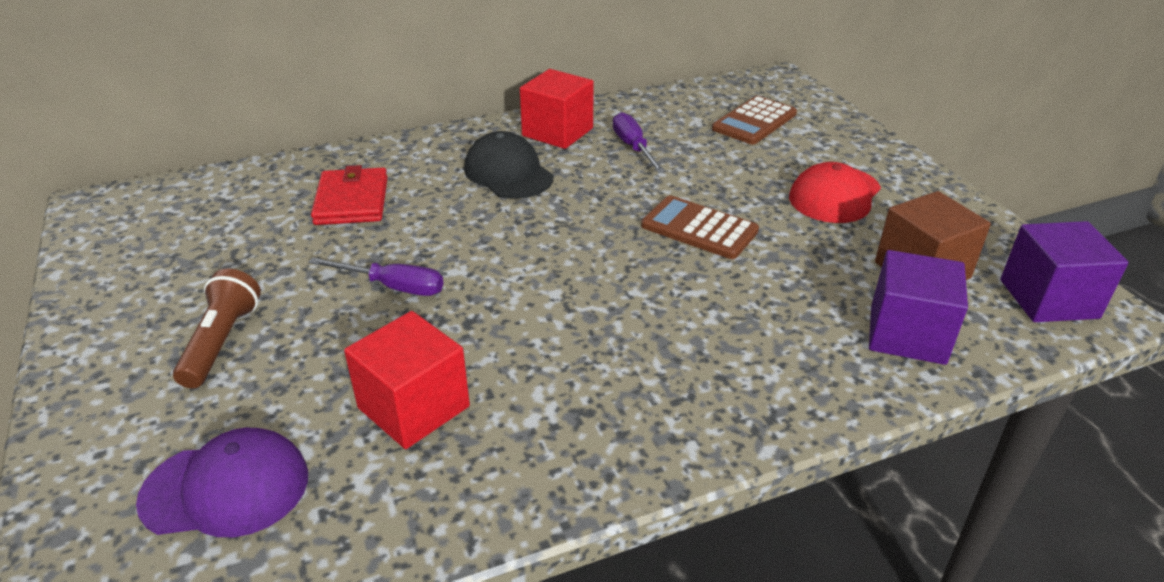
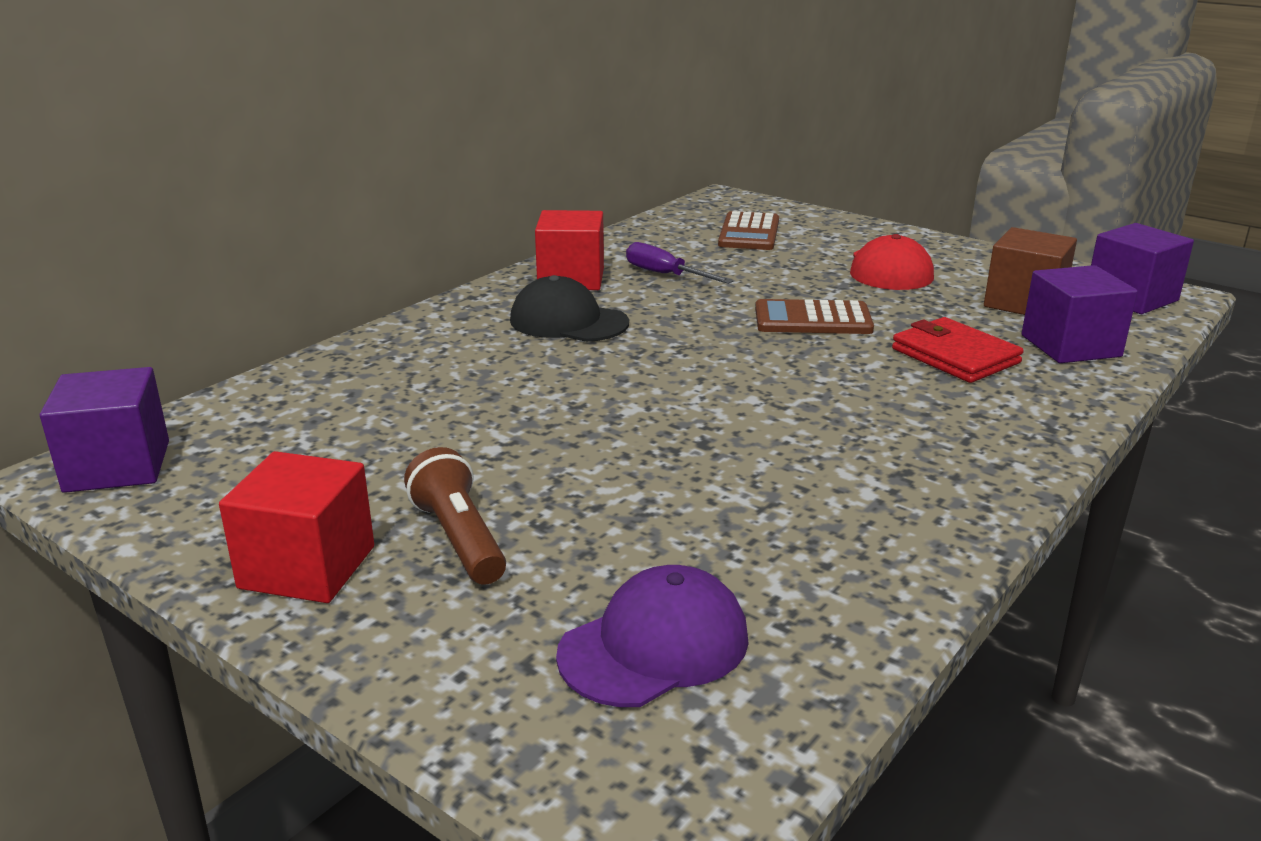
camera: 30 degrees left, 10 degrees down
purple screwdriver [308,257,444,296] -> none
red wallet [311,165,388,225] -> red wallet moved to [892,317,1024,383]
red cube [344,311,470,449] -> red cube moved to [219,451,374,603]
none -> purple cube [40,367,169,493]

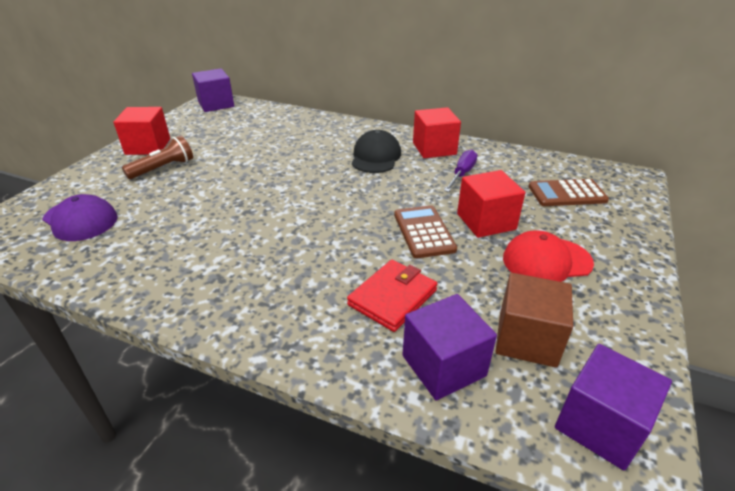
camera: 75 degrees right, 10 degrees up
none -> red cube [457,170,525,238]

